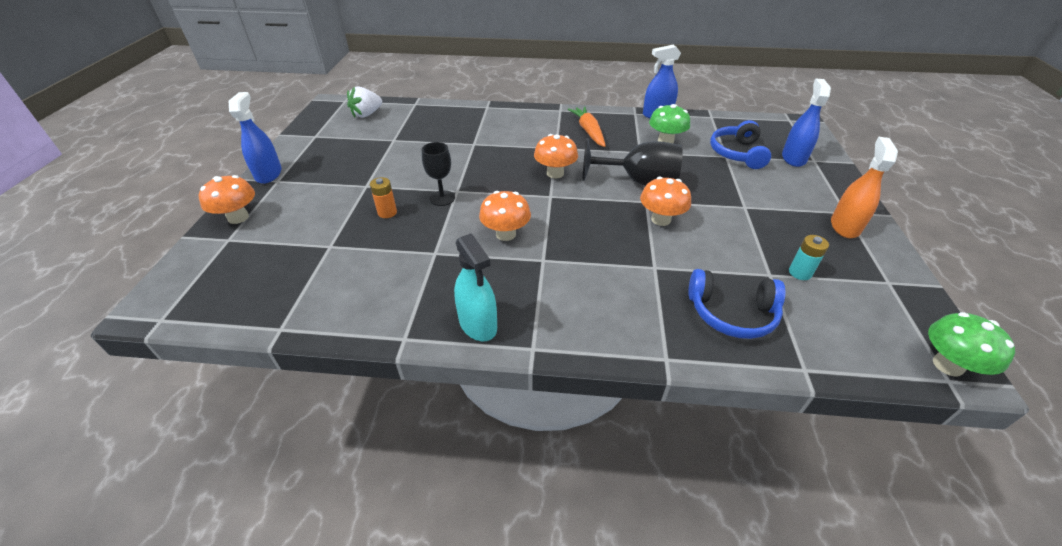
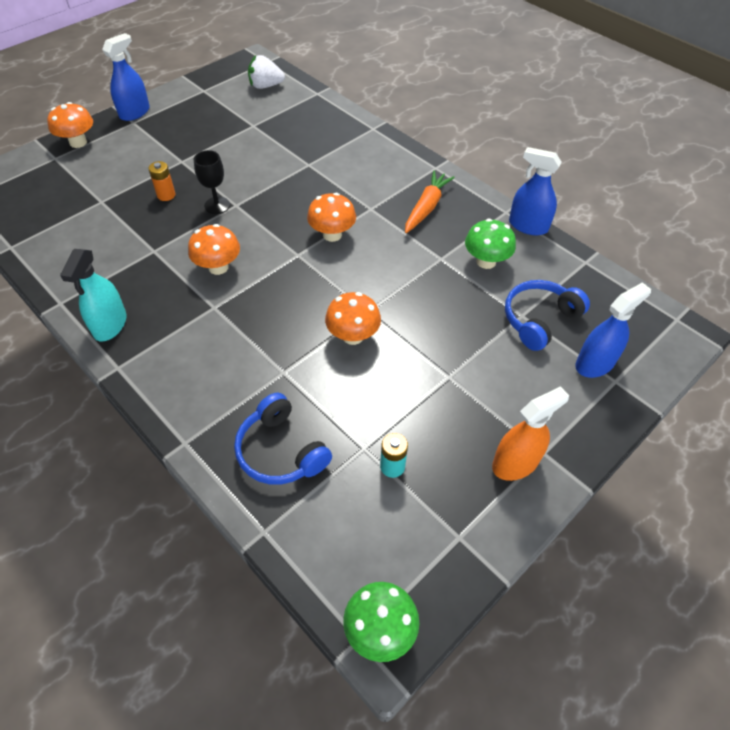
camera: 40 degrees right, 10 degrees up
black goblet [583,138,683,186] -> none

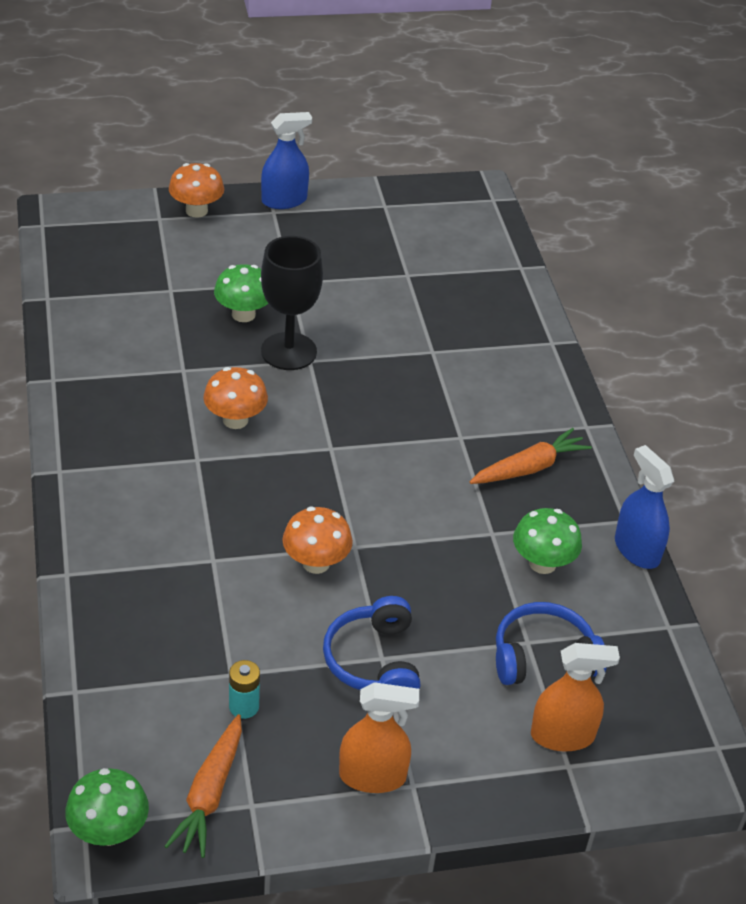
camera: 30 degrees right, 10 degrees down
turquoise spray bottle [60,249,126,341] -> none
orange battery [148,161,175,201] -> green mushroom [214,264,268,322]
black goblet [194,150,230,214] -> black goblet [261,236,323,370], size x1.68
blue headphones [234,393,332,485] -> blue headphones moved to [323,596,421,690]
white strawberry [248,55,285,89] -> none
orange mushroom [307,193,356,242] -> none
blue spray bottle [575,282,651,378] -> orange spray bottle [531,643,620,752]
none -> orange carrot [164,714,242,858]

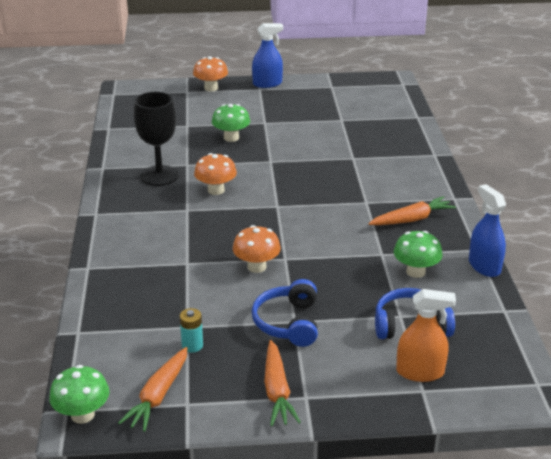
camera: 10 degrees right, 10 degrees down
black goblet [261,236,323,370] -> black goblet moved to [134,92,179,186]
orange spray bottle [339,682,419,793] -> orange carrot [264,340,301,426]

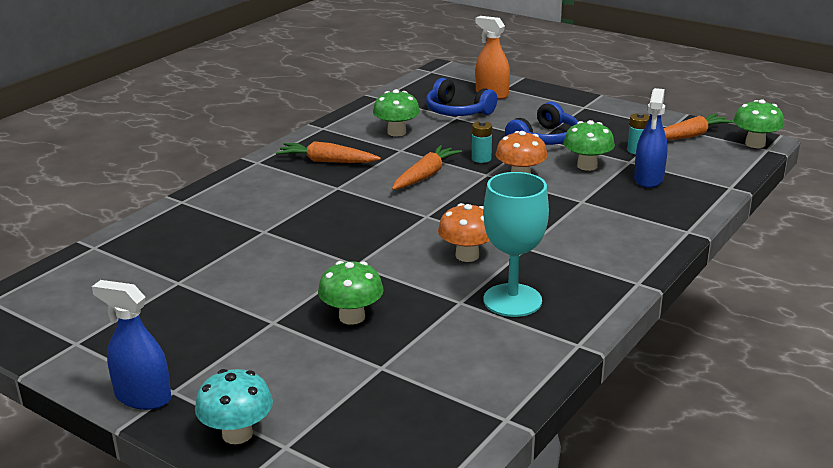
camera: 140 degrees left, 5 degrees down
black goblet [134,92,179,186] -> turquoise goblet [483,172,549,317]
orange mushroom [193,56,228,92] -> turquoise mushroom [195,369,273,444]
orange carrot [264,340,301,426] -> orange carrot moved to [392,145,462,190]
blue spray bottle [469,184,506,277] -> blue spray bottle moved to [634,88,668,188]
none -> turquoise battery [472,121,492,163]
none -> green mushroom [563,120,615,171]

